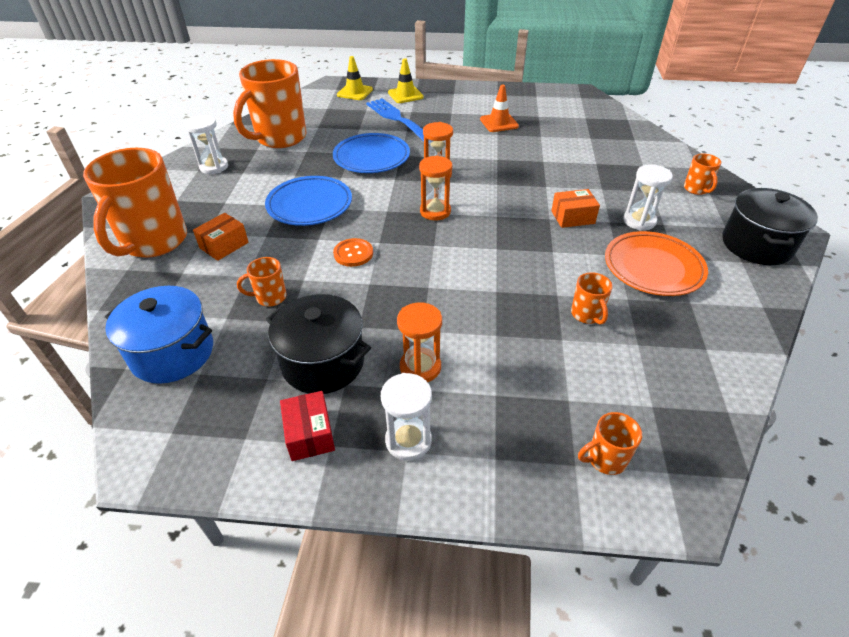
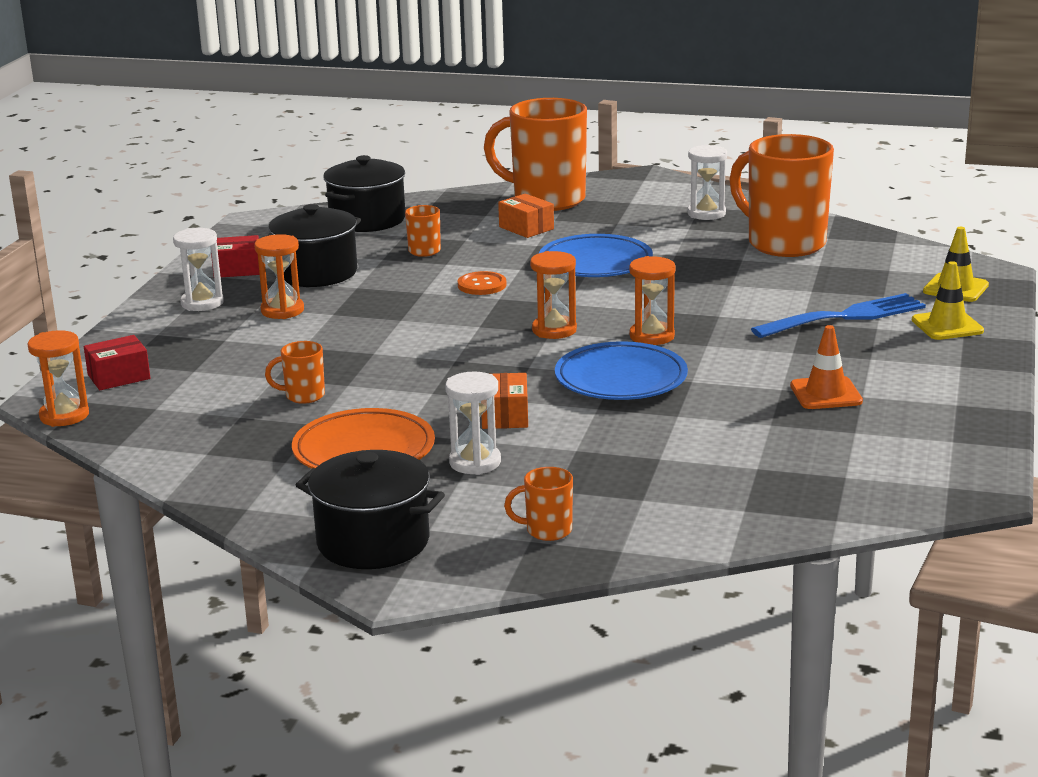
camera: 100 degrees right, 20 degrees down
blue pot [105,286,213,384] -> black pot [323,155,405,232]
blue plate [333,133,410,173] -> blue plate moved to [555,341,688,400]
orange mug [578,412,642,475] -> red box [84,335,150,390]
none -> orange hourglass [27,330,89,427]

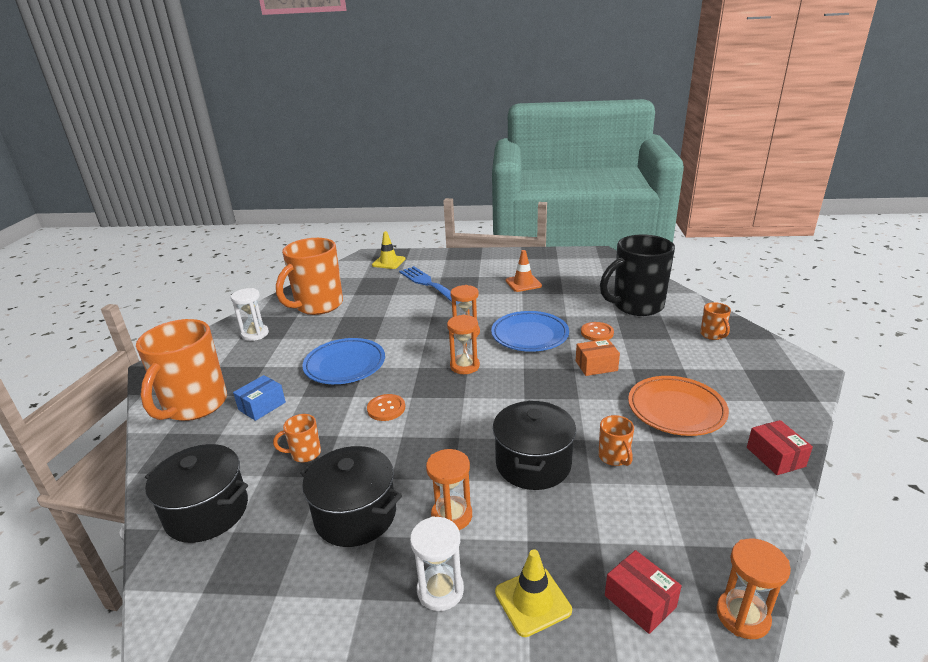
camera: 100 degrees left, 5 degrees up
red box [211,235,260,277] -> red box moved to [747,420,813,475]
black pot [296,450,445,569] -> black pot moved to [493,401,576,490]
white hourglass [445,372,501,475] -> none
orange box [498,193,554,238] -> blue box [233,375,286,421]
yellow traffic cone [912,261,984,340] -> yellow traffic cone moved to [495,549,572,637]
none -> orange button [581,322,614,341]
none -> black mug [600,235,675,316]

